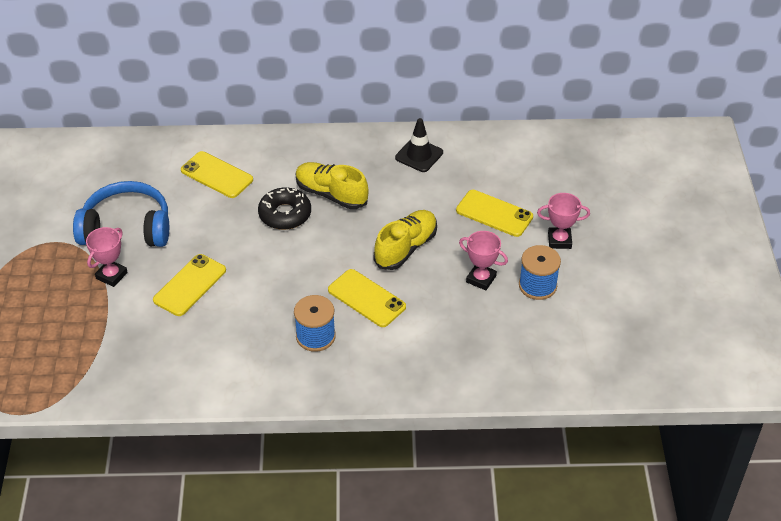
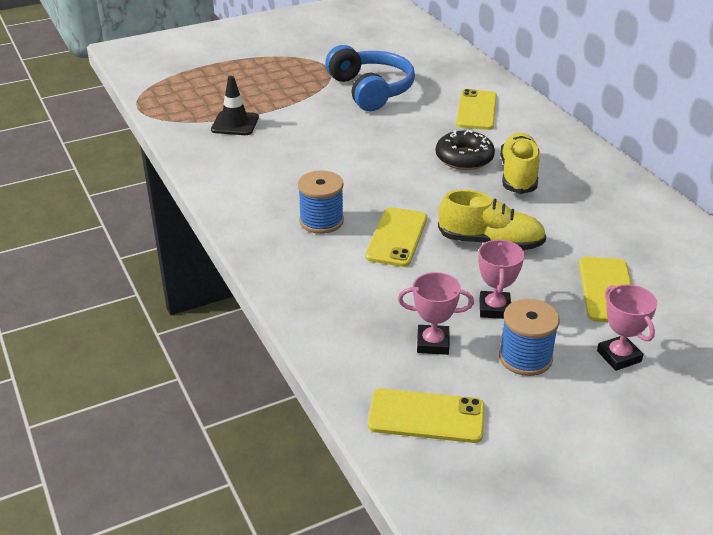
camera: 65 degrees right, 10 degrees down
pink trophy [86,227,128,287] -> pink trophy moved to [398,272,474,355]
yellow phone [153,254,226,316] -> yellow phone moved to [368,388,485,443]
black traffic cone [395,118,443,172] -> black traffic cone moved to [211,76,259,135]

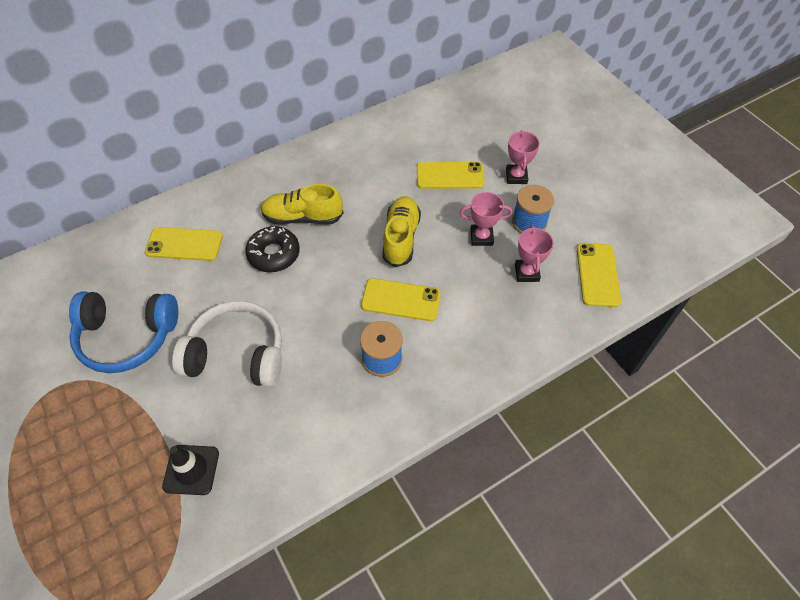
camera: 95 degrees left, 20 degrees up
blue headphones [325,45,415,111] -> blue headphones turned 150 degrees counterclockwise [69,292,178,373]
pink trophy [597,284,657,371] -> pink trophy turned 60 degrees counterclockwise [506,130,540,184]
none -> white headphones [172,301,282,387]

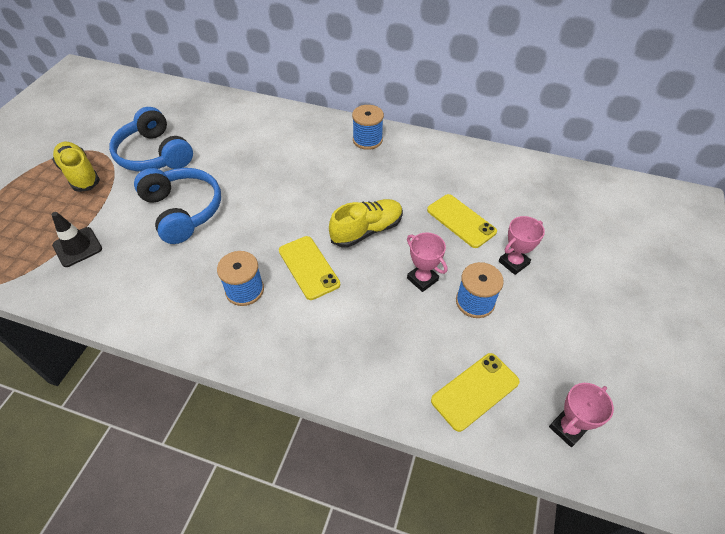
camera: 50 degrees right, 5 degrees down
yellow phone [145,227,223,261] -> none
white headphones [172,301,282,387] -> blue headphones [134,168,221,244]
black donut [245,226,300,272] -> none
yellow shoe [261,184,343,225] -> yellow shoe moved to [52,142,100,192]
pink trophy [515,225,554,282] -> pink trophy moved to [549,383,614,447]
none -> blue spool [352,105,384,150]

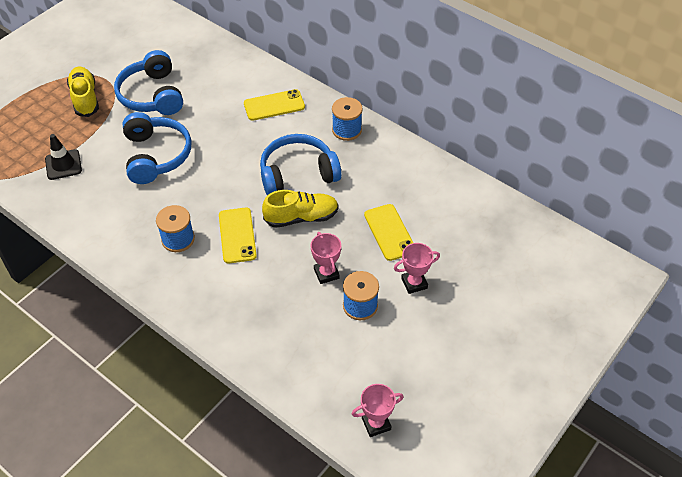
camera: 20 degrees right, 0 degrees up
yellow phone [431,353,520,432] -> yellow phone moved to [244,89,305,121]
none -> blue headphones [260,134,341,195]

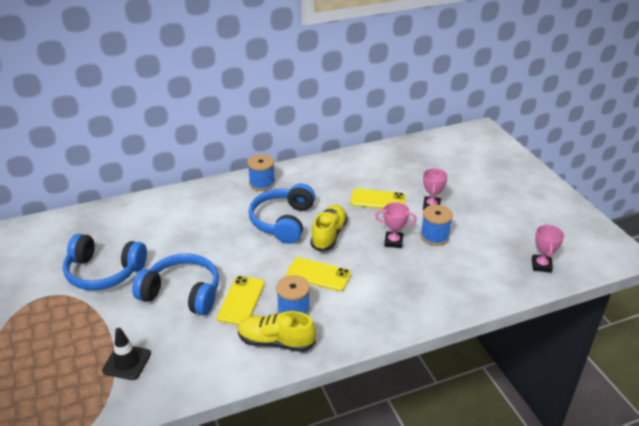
camera: 60 degrees left, 15 degrees down
yellow shoe [67,66,99,117] -> yellow shoe moved to [238,311,316,352]
yellow phone [244,89,305,121] -> yellow phone moved to [217,276,265,325]

